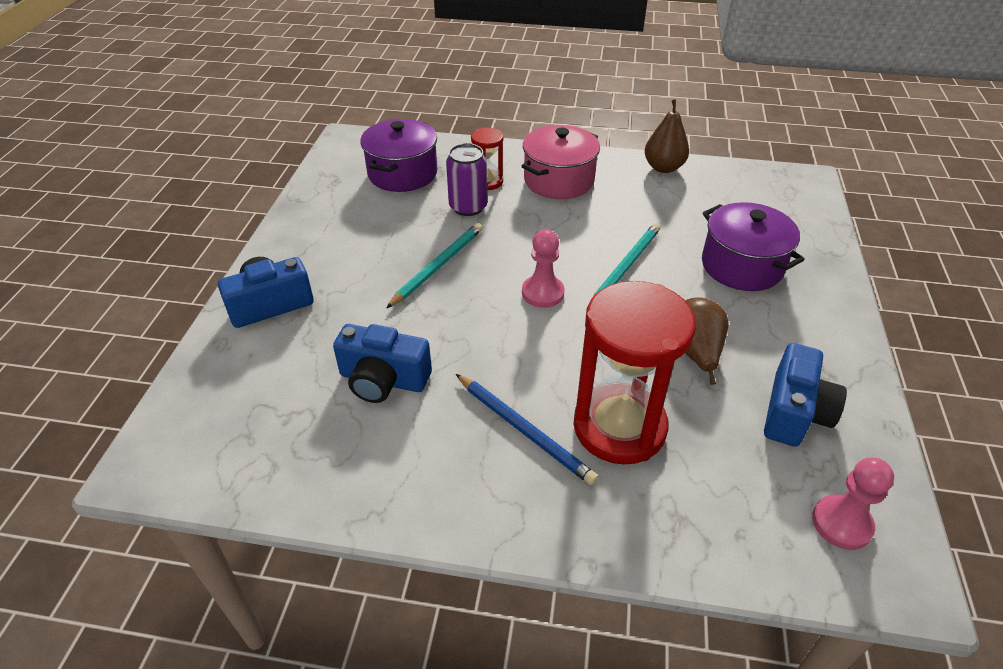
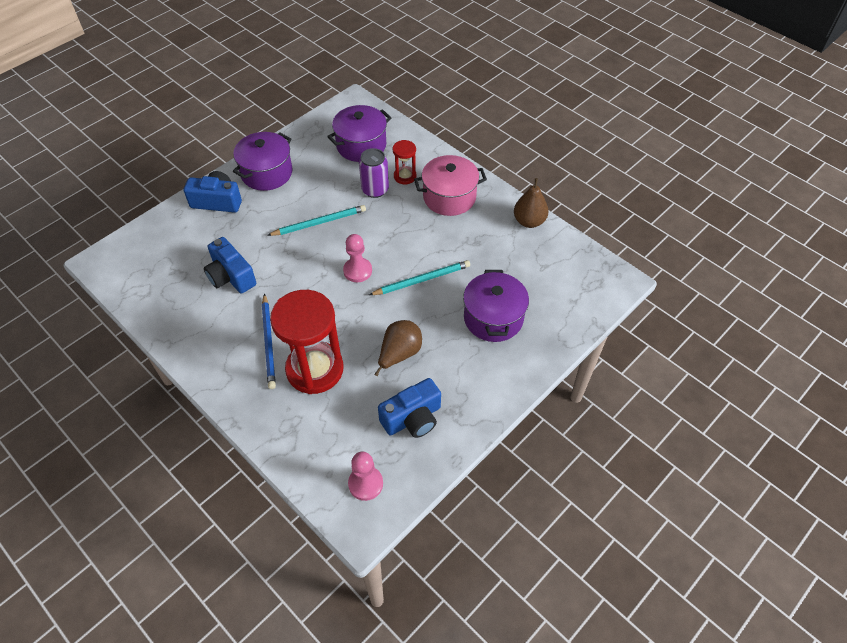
camera: 35 degrees right, 10 degrees up
none -> purple pot [233,132,292,191]

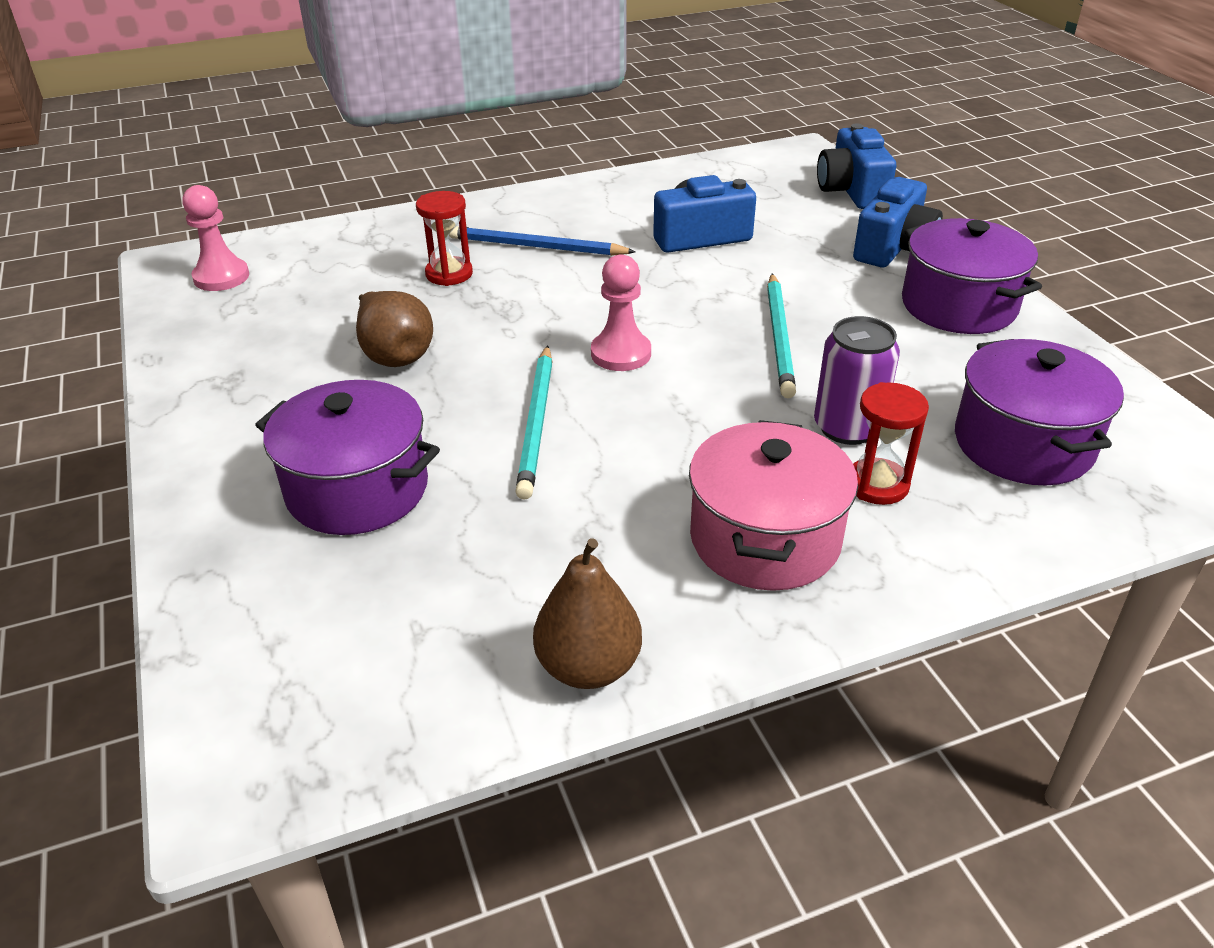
camera: 115 degrees right, 15 degrees down
red hourglass [270,290,344,394] -> red hourglass [416,191,473,286], size x0.48
blue camera [378,378,441,438] -> blue camera moved to [817,124,896,209]

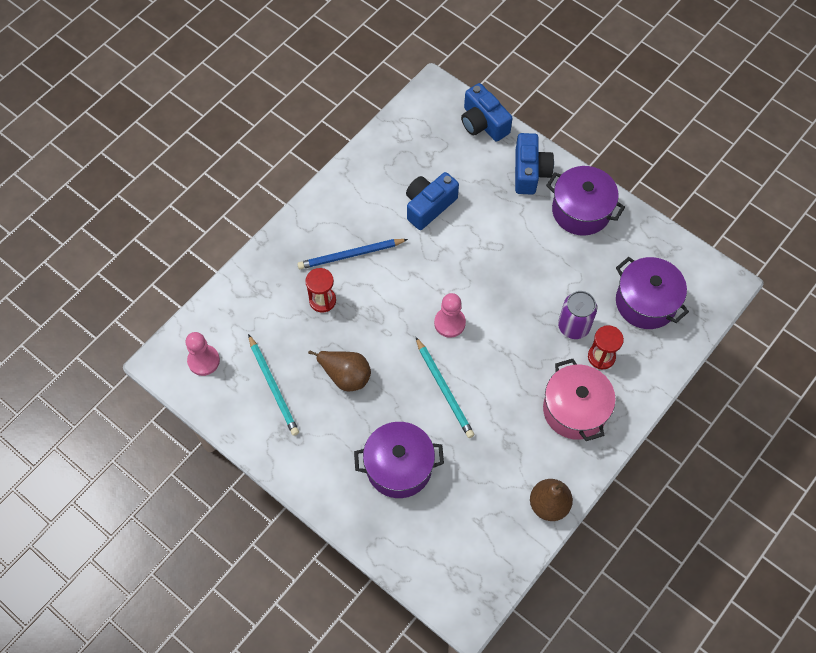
camera: 30 degrees left, 25 degrees up
turquoise pencil [767,274,796,398] -> turquoise pencil moved to [248,334,299,436]

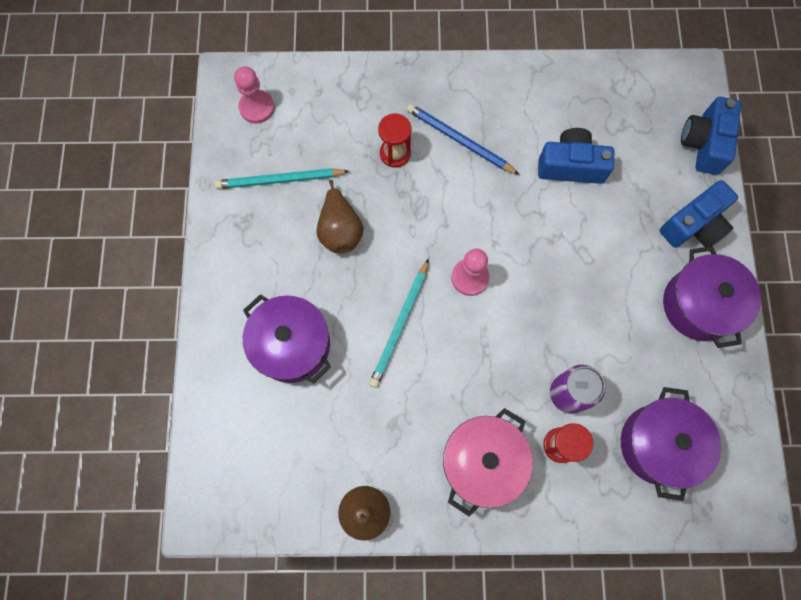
camera: 50 degrees right, 10 degrees up
turquoise pencil [248,334,299,436] -> turquoise pencil turned 60 degrees clockwise [214,168,349,189]

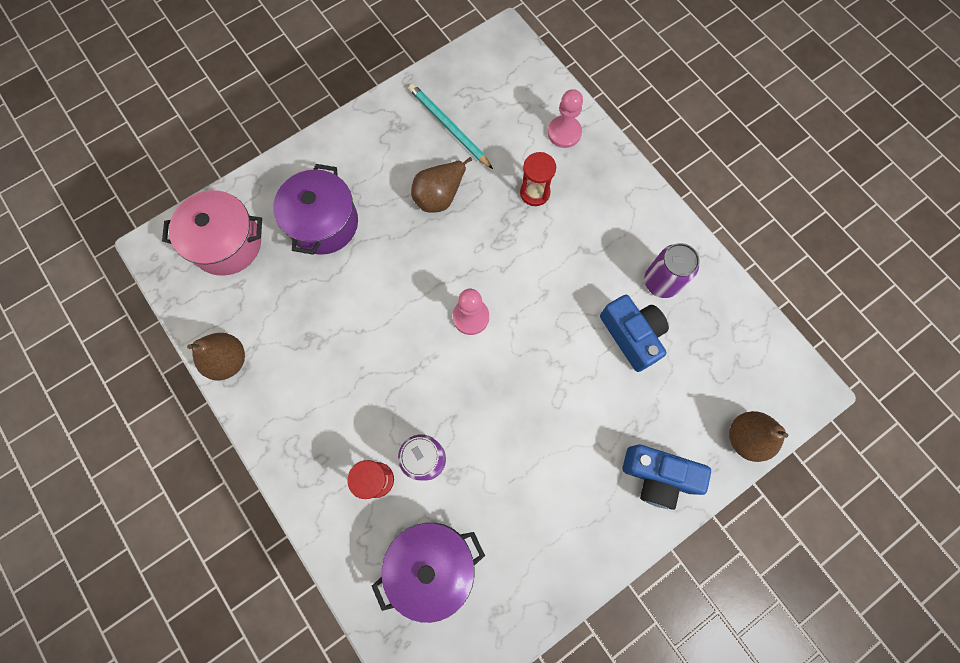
camera: 55 degrees right, 0 degrees up
pink pawn [234,66,274,123] -> pink pawn moved to [548,89,583,148]
turquoise pencil [369,259,429,388] -> none
blue pencil [407,104,520,175] -> none
pink pot [443,408,533,517] -> pink pot moved to [162,190,262,276]
purple pot [663,246,761,348] -> none
blue camera [681,97,741,175] -> brown pear [729,411,789,462]
none -> purple can [644,243,700,298]

